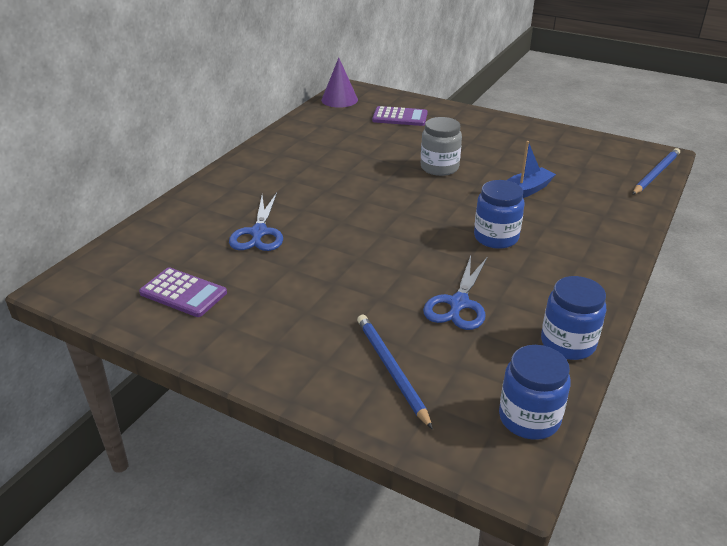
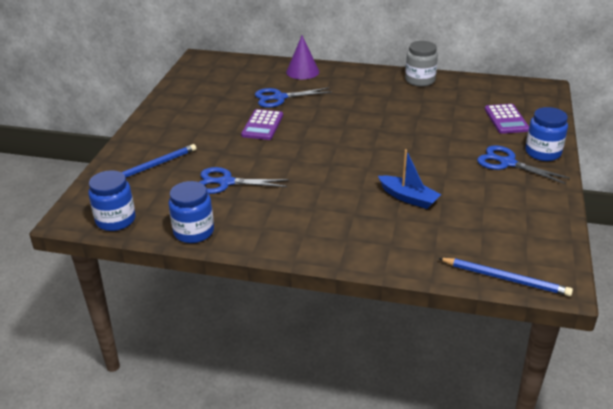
camera: 75 degrees right, 0 degrees up
purple calculator [139,267,227,317] -> purple calculator moved to [241,109,283,140]
purple cone [321,58,358,108] -> purple cone moved to [286,36,319,79]
grey jar [421,117,462,176] -> grey jar moved to [405,41,438,86]
blue jar [474,180,524,249] -> blue jar moved to [525,107,568,161]
none -> blue scissors [477,145,570,184]

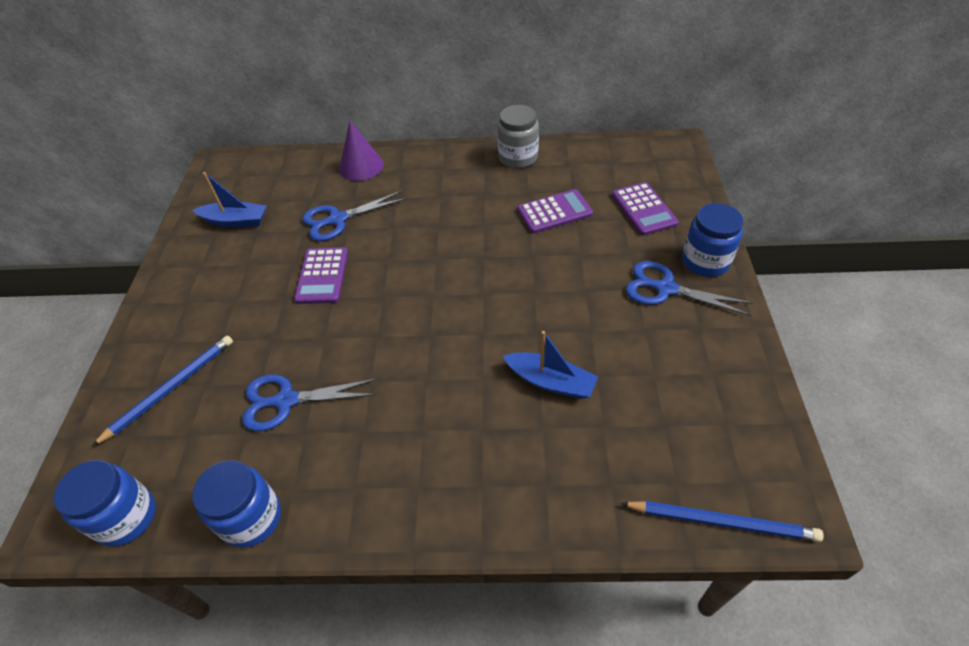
camera: 10 degrees left, 15 degrees up
none -> blue boat [192,172,267,227]
none -> purple calculator [517,189,593,233]

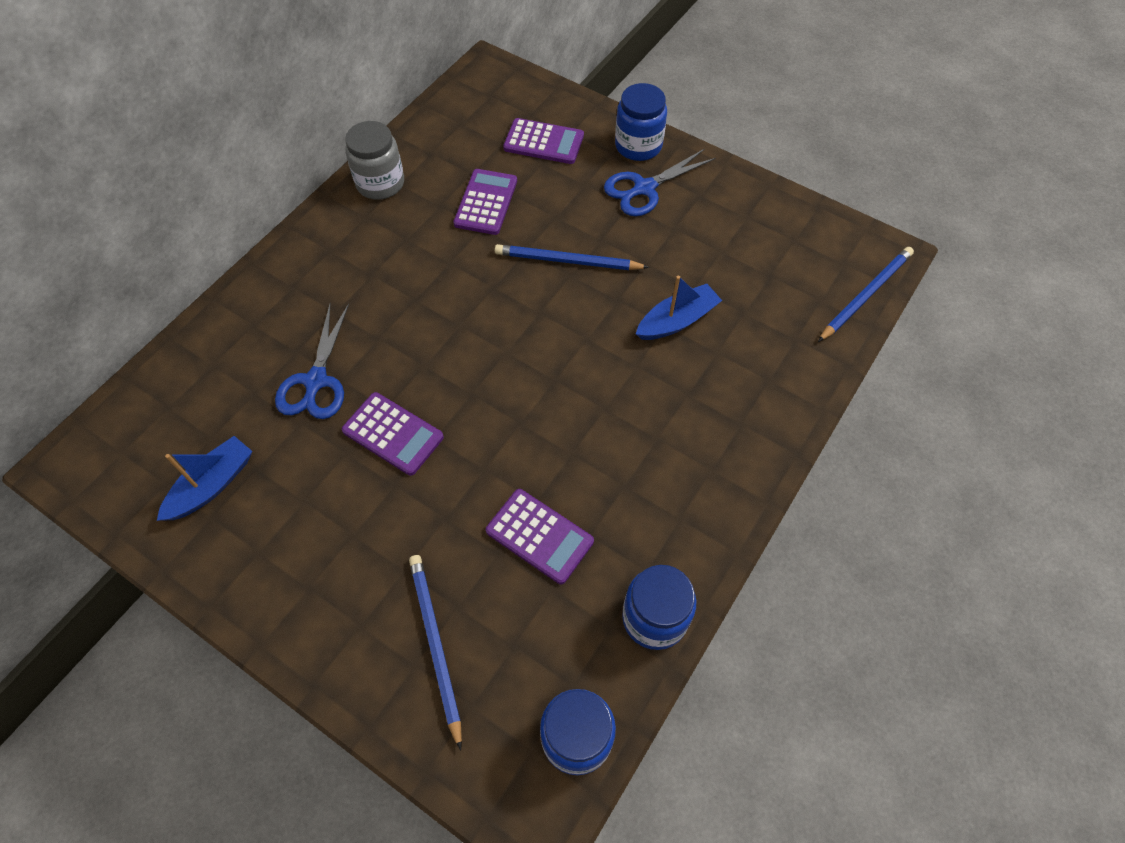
camera: 60 degrees left, 10 degrees up
blue scissors [242,374,377,431] -> purple calculator [486,489,594,584]
purple cone [339,121,384,181] -> none
none -> blue pencil [495,244,649,270]

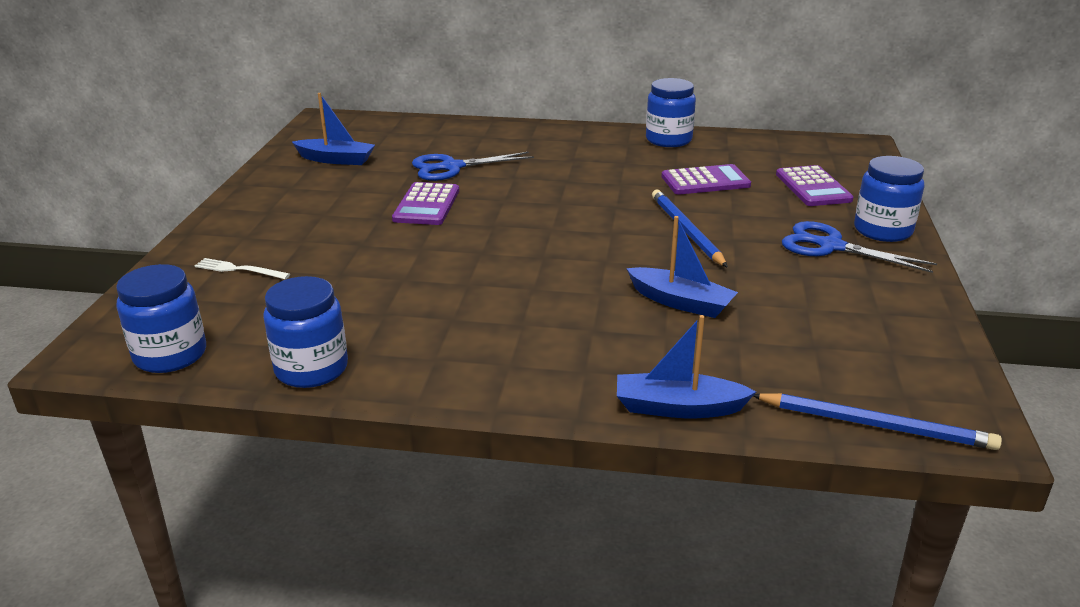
camera: 65 degrees right, 30 degrees down
grey jar [345,121,404,200] -> blue jar [646,78,696,147]
blue pencil [409,555,462,750] -> white fork [195,258,290,279]
purple calculator [486,489,594,584] -> none
none -> blue boat [617,315,756,418]

